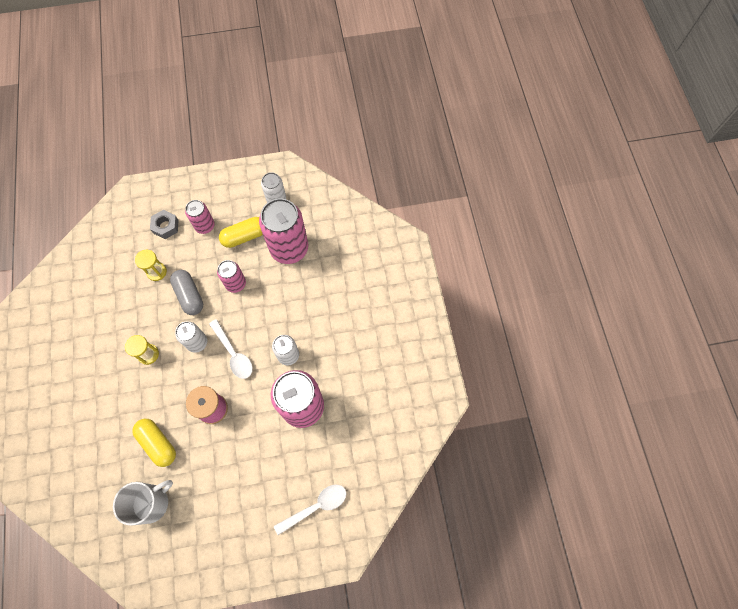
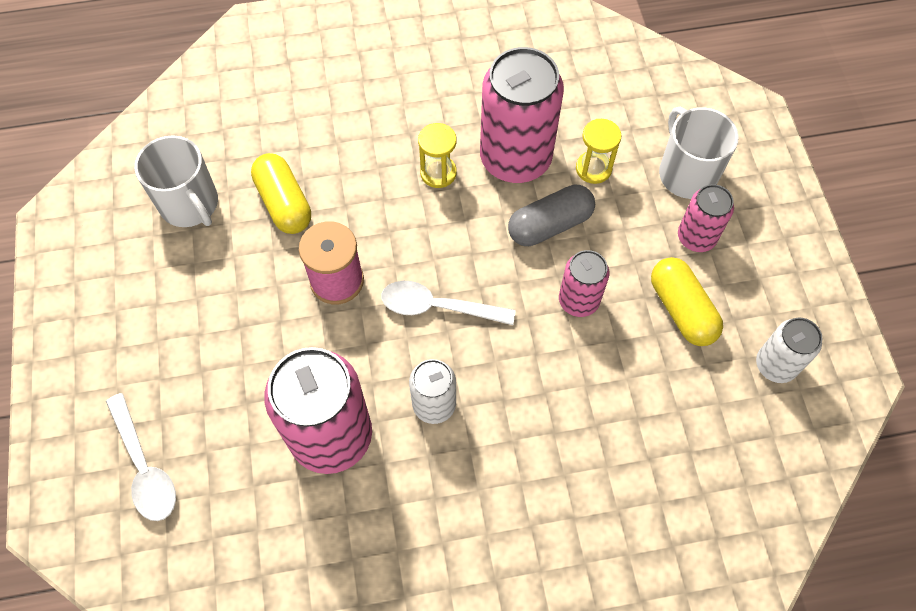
camera: 90 degrees right, 5 degrees down
yellow capsule [132,419,176,467] -> yellow capsule turned 75 degrees counterclockwise [251,153,311,234]
grey nut [150,210,179,239] -> white mug [659,107,739,199]
white can [175,322,207,353] -> none
white spoon [209,319,253,379] -> white spoon turned 45 degrees clockwise [381,281,516,325]
pink can [259,198,308,264] -> pink can moved to [480,47,564,183]

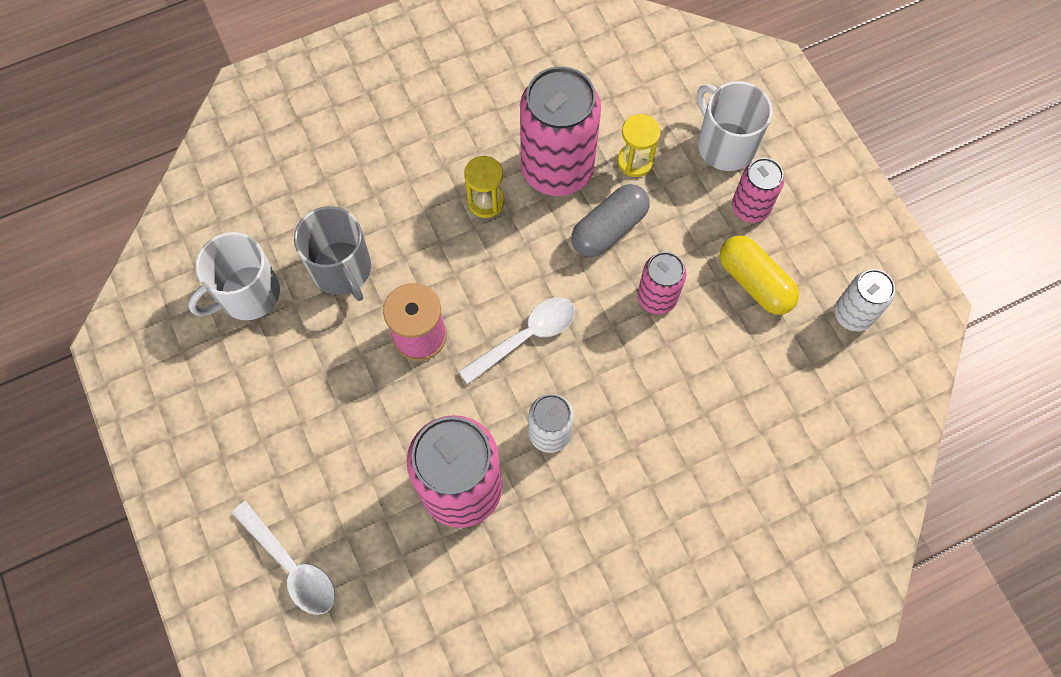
camera: 15 degrees left, 5 degrees up
white mug [135,135,218,227] -> white mug turned 105 degrees clockwise [188,232,280,320]
yellow capsule [251,153,311,234] -> grey mug [294,206,371,301]
white spoon [381,281,516,325] -> white spoon turned 150 degrees clockwise [458,297,575,384]

